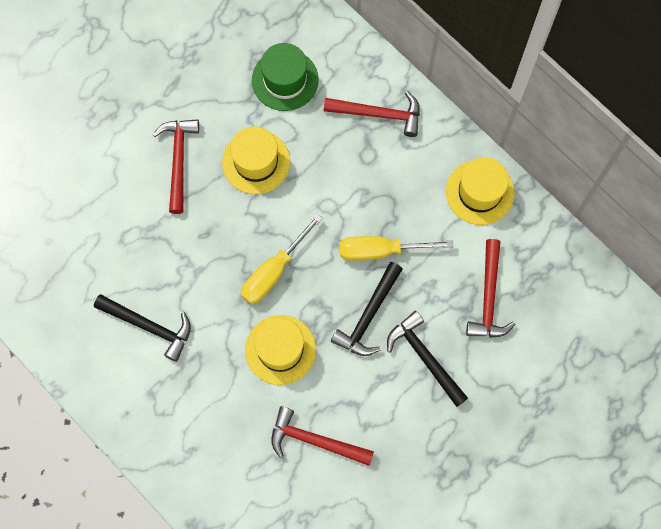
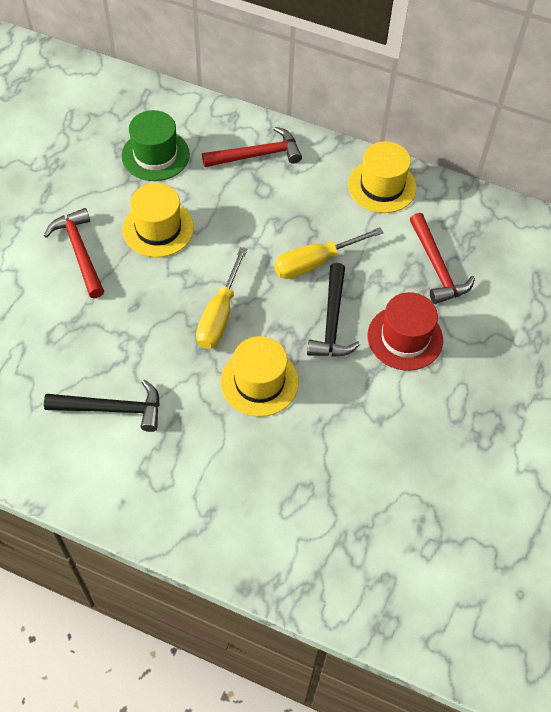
camera: 25 degrees left, 15 degrees down
red hammer [271,406,374,466] -> none
black hammer [387,311,468,407] -> red hat [367,292,443,371]

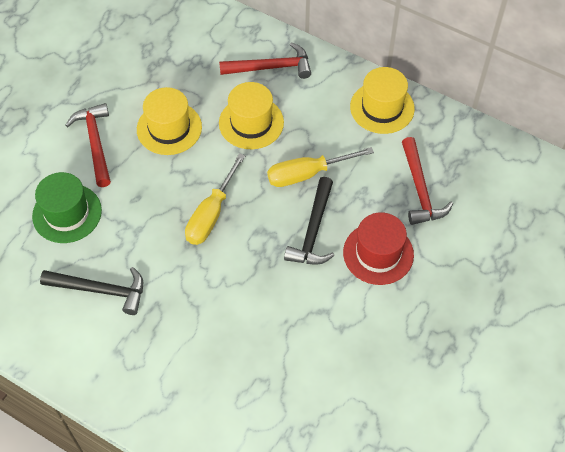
camera: 10 degrees right, 0 degrees up
green hat [122,110,190,181] -> green hat moved to [32,172,102,243]
yellow hat [221,336,299,417] -> yellow hat moved to [219,82,284,149]

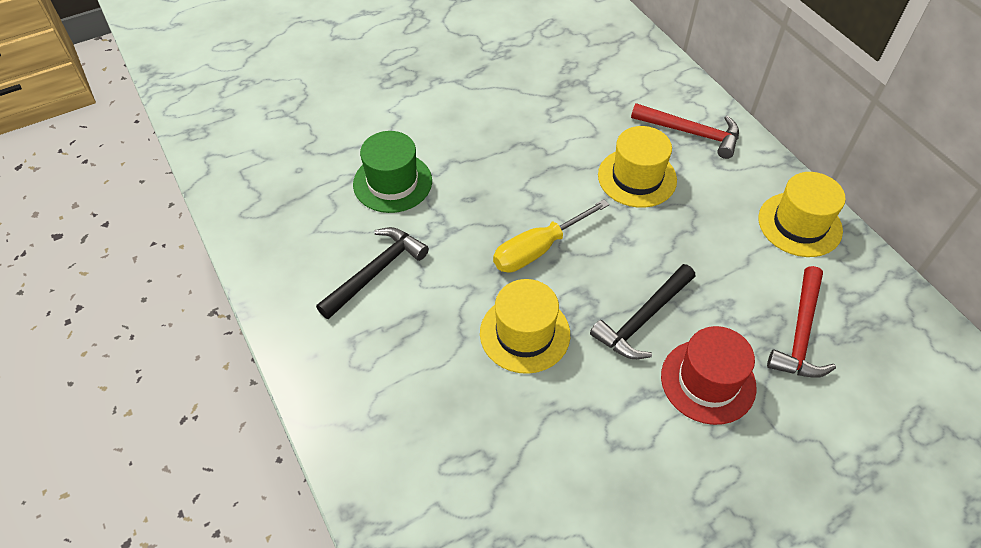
camera: 30 degrees right, 5 degrees down
black hammer [40,267,143,315] -> black hammer turned 90 degrees counterclockwise [316,227,429,319]
red hammer [65,103,111,187] -> none
yellow hat [137,87,202,155] -> yellow hat moved to [480,279,570,374]
yellow screwdriver [267,147,374,187] -> none

